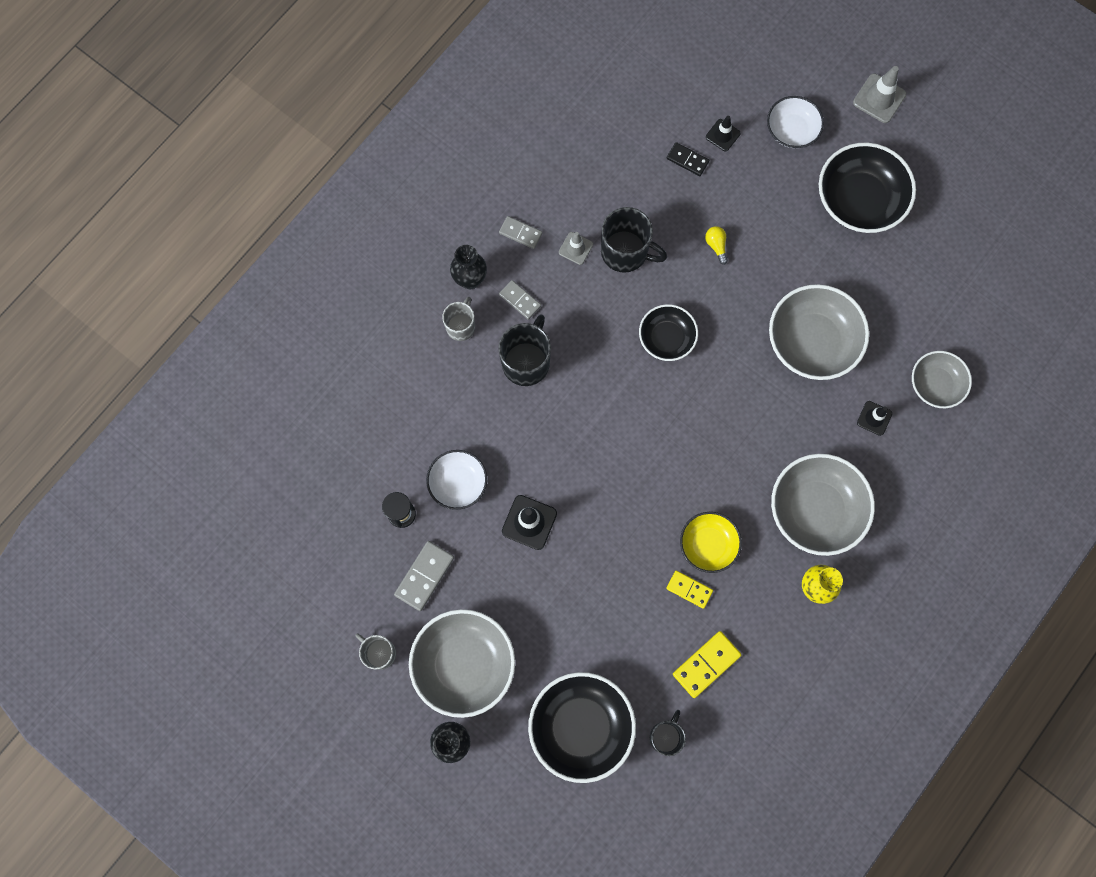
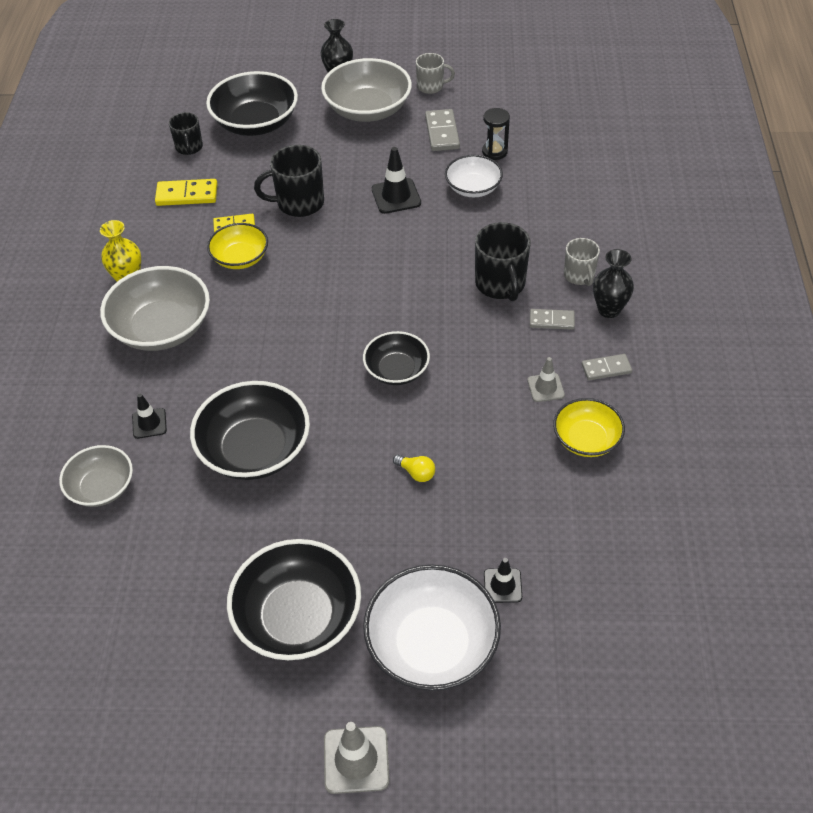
camera: 145 degrees right, 25 degrees down
black mug [601,207,667,273] -> black mug moved to [254,145,324,217]
black domino [667,142,710,176] -> none
yellow domino [673,631,742,698] -> yellow domino turned 75 degrees clockwise [155,179,218,206]
white bowl [767,96,824,148] -> white bowl [363,565,501,691], size x1.67
grey bowl [769,284,869,380] -> black bowl [190,381,310,480]
none -> yellow bowl [553,398,625,457]

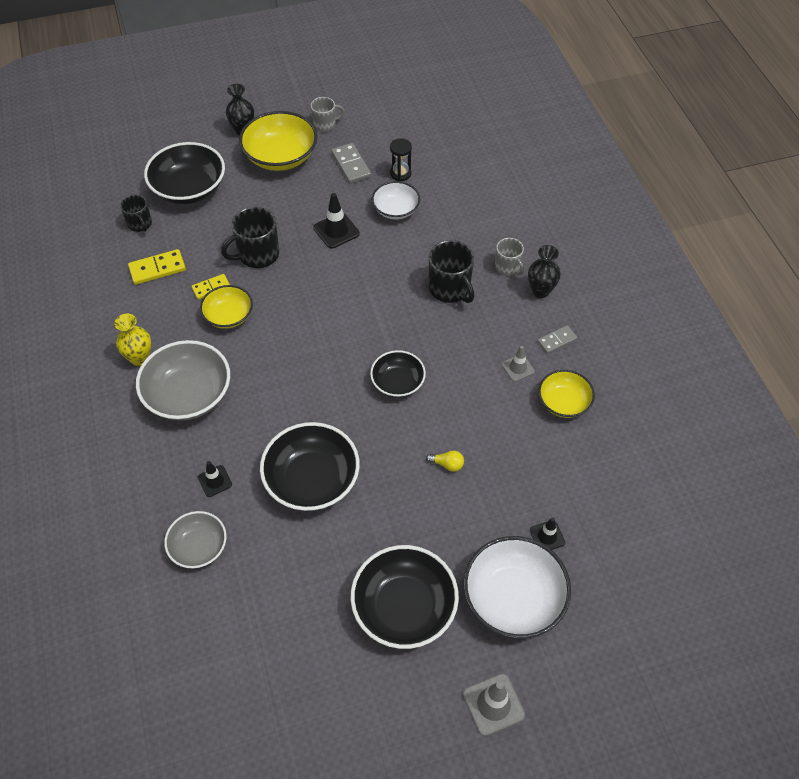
camera: 20 degrees left, 5 degrees up
grey bowl [321,58,412,122] -> yellow bowl [239,111,317,171]
grey domino [530,309,575,330] -> none

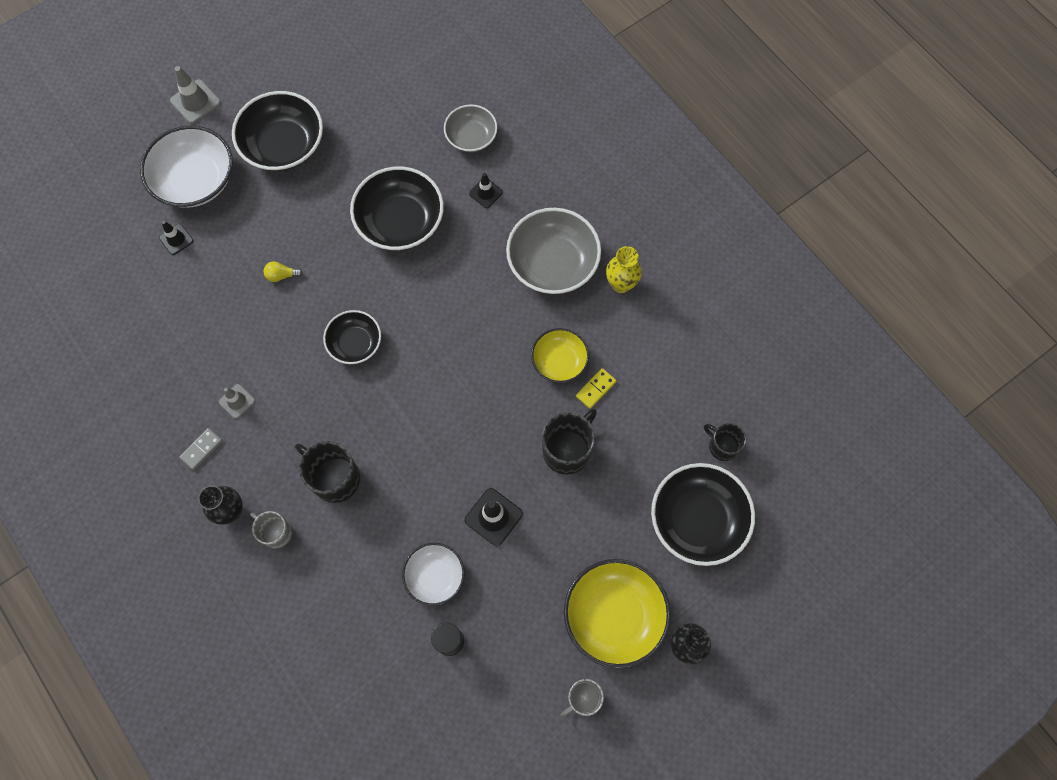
camera: 160 degrees right, 15 degrees up
yellow domino [128,249,186,285] -> none
grey domino [331,143,371,184] -> none
yellow bowl [538,370,595,418] -> none

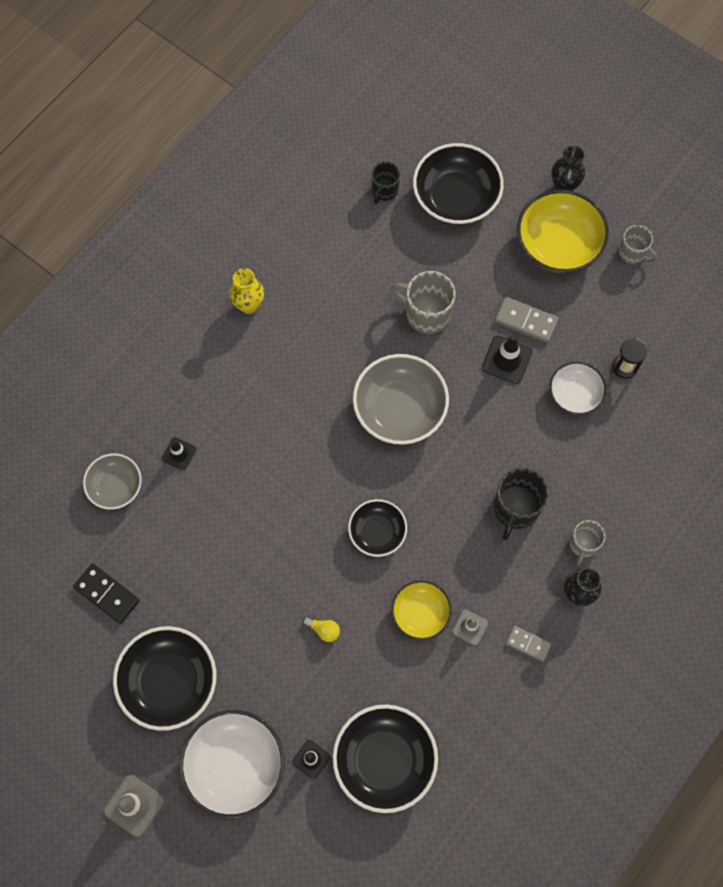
camera: 105 degrees left, 0 degrees up
yellow light bulb [264,262,303,282] -> yellow light bulb turned 45 degrees counterclockwise [303,617,340,642]
black bowl [350,166,444,250] -> black bowl moved to [333,704,438,813]
grey bowl [506,208,601,294] -> grey bowl moved to [353,354,449,445]
yellow bowl [531,328,589,383] -> yellow bowl moved to [391,580,452,640]
black mug [542,409,597,475] -> grey mug [390,271,456,334]
yellow domino [576,368,616,409] -> none
none -> black domino [73,564,140,624]
none -> grey domino [495,297,558,343]

